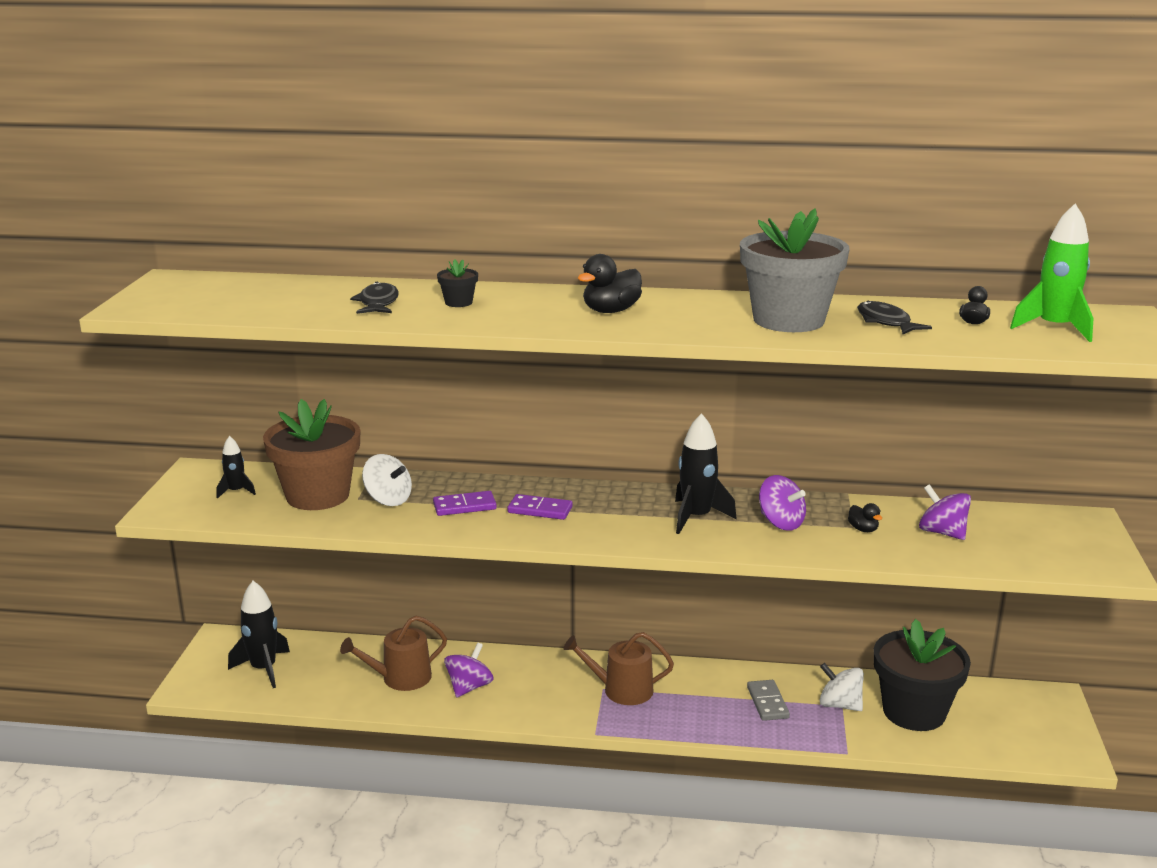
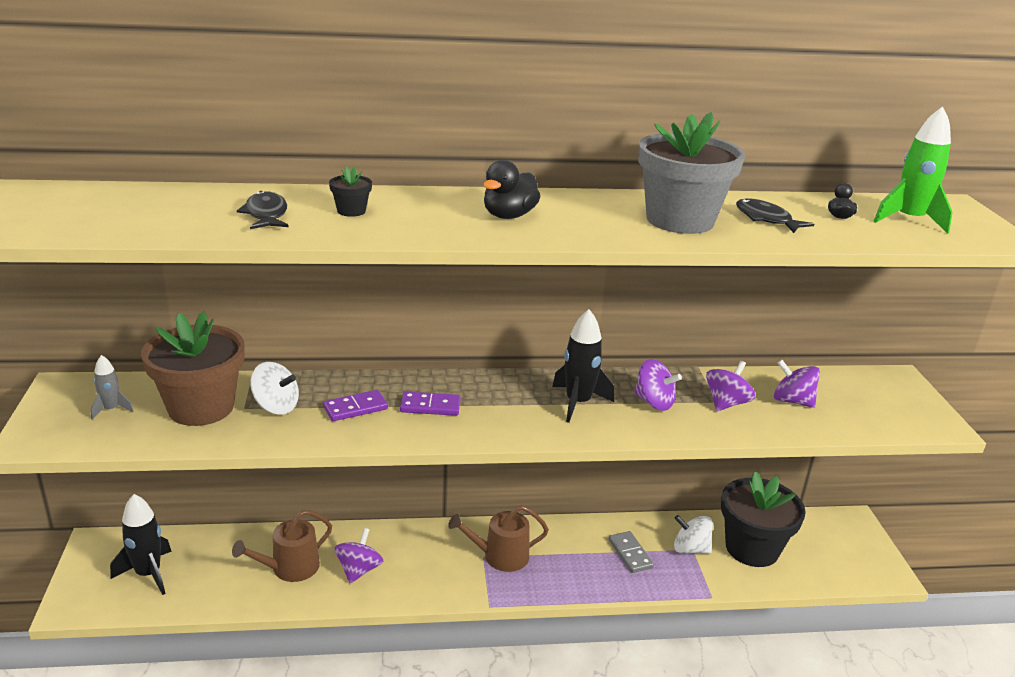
camera: 15 degrees left, 5 degrees up
black rocket [217,436,256,499] -> grey rocket [91,355,133,420]
black duck [848,503,882,532] -> purple spinning top [706,361,755,411]

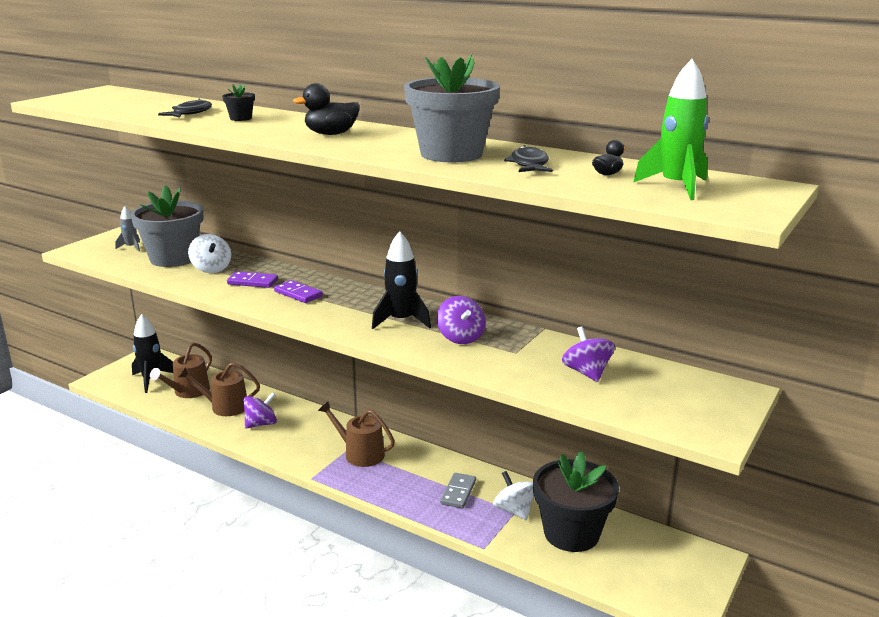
camera: 40 degrees right, 5 degrees down
brown flower pot [141,311,245,426] -> grey flower pot [131,185,203,267]
purple spinning top [706,361,755,411] -> none
none -> brown watering can [150,342,212,398]

